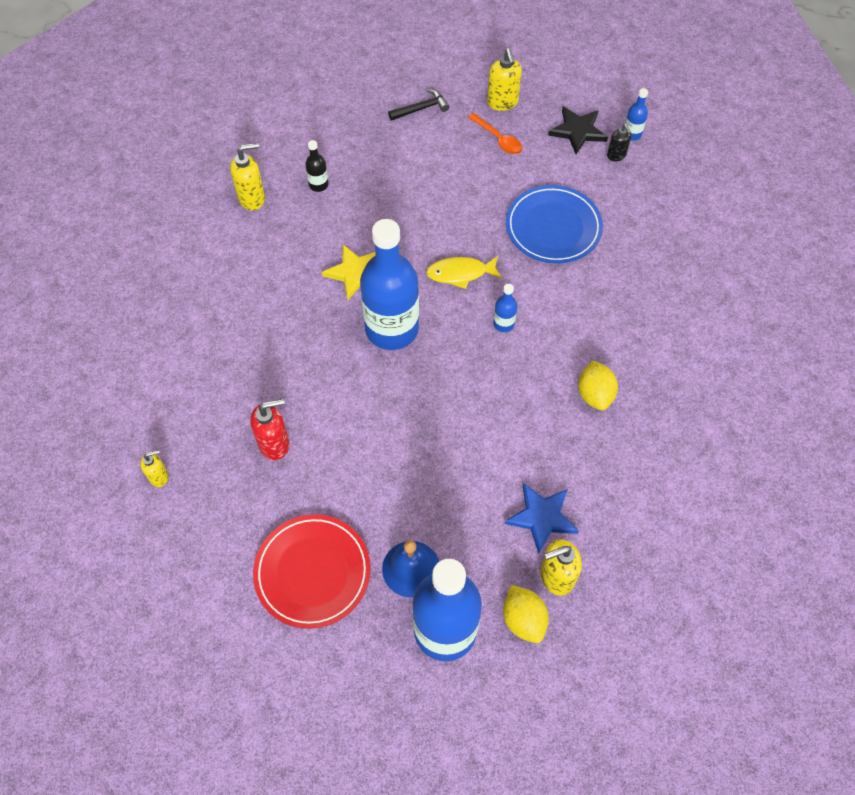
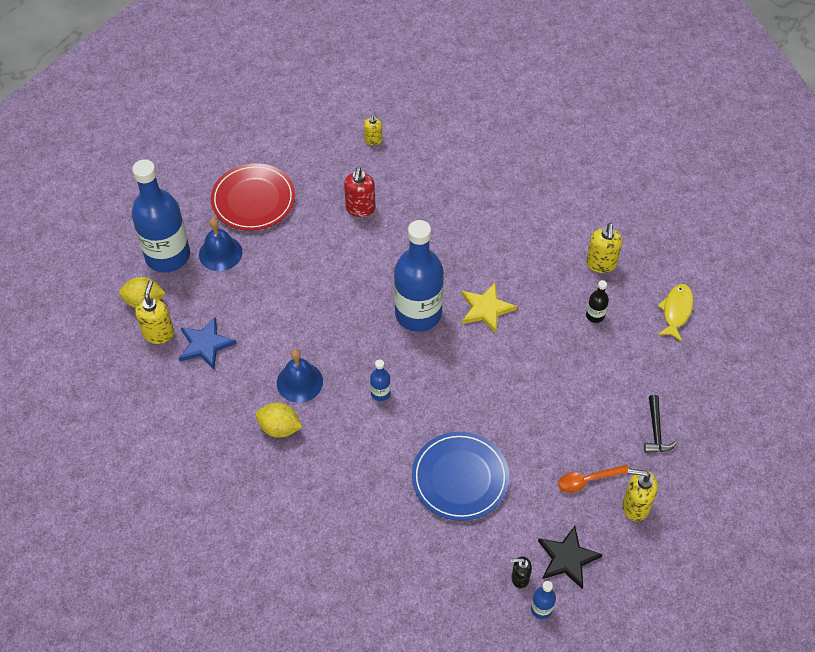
camera: 115 degrees right, 5 degrees down
yellow fish [426,256,502,289] -> yellow fish moved to [658,284,694,341]
none -> blue bell [277,349,323,403]

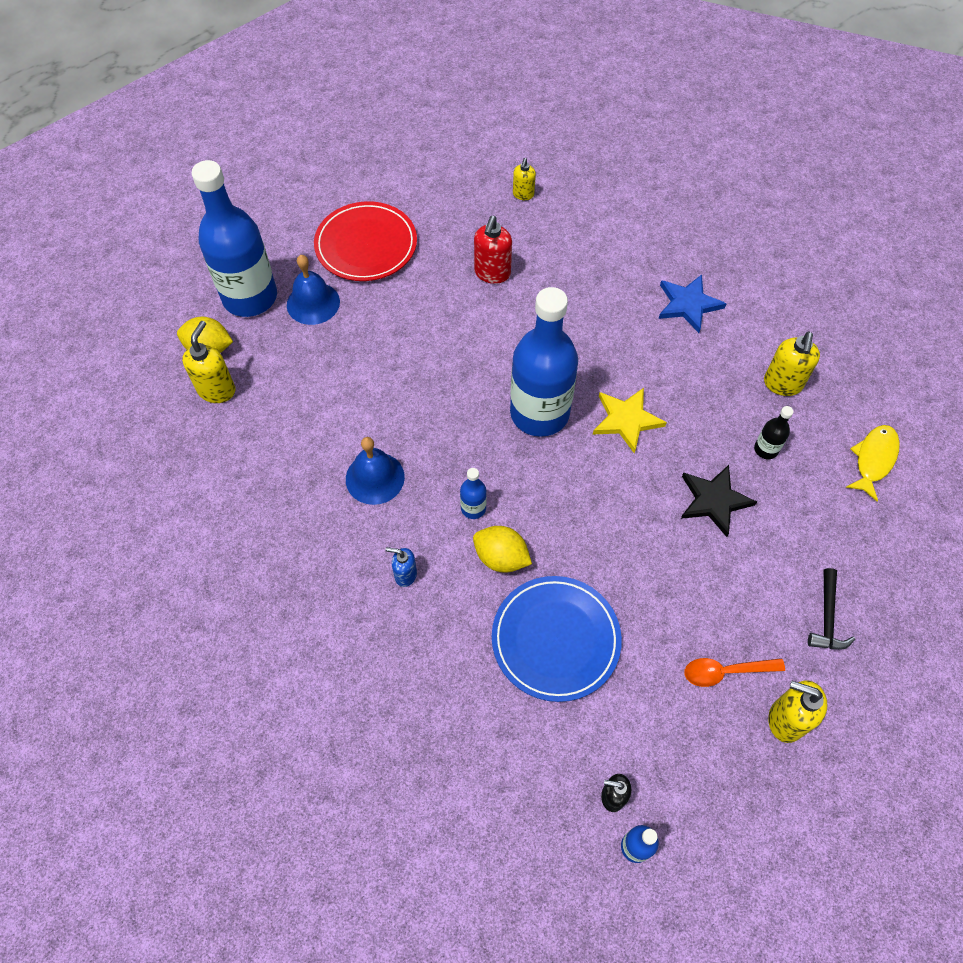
camera: 10 degrees right, 5 degrees up
blue star [179,317,237,369] -> blue star moved to [658,274,726,333]
yellow lemon [255,403,302,438] -> yellow lemon moved to [473,526,532,573]
black star [538,526,603,589] -> black star moved to [681,465,757,537]
none -> blue soap dispenser [385,547,417,587]

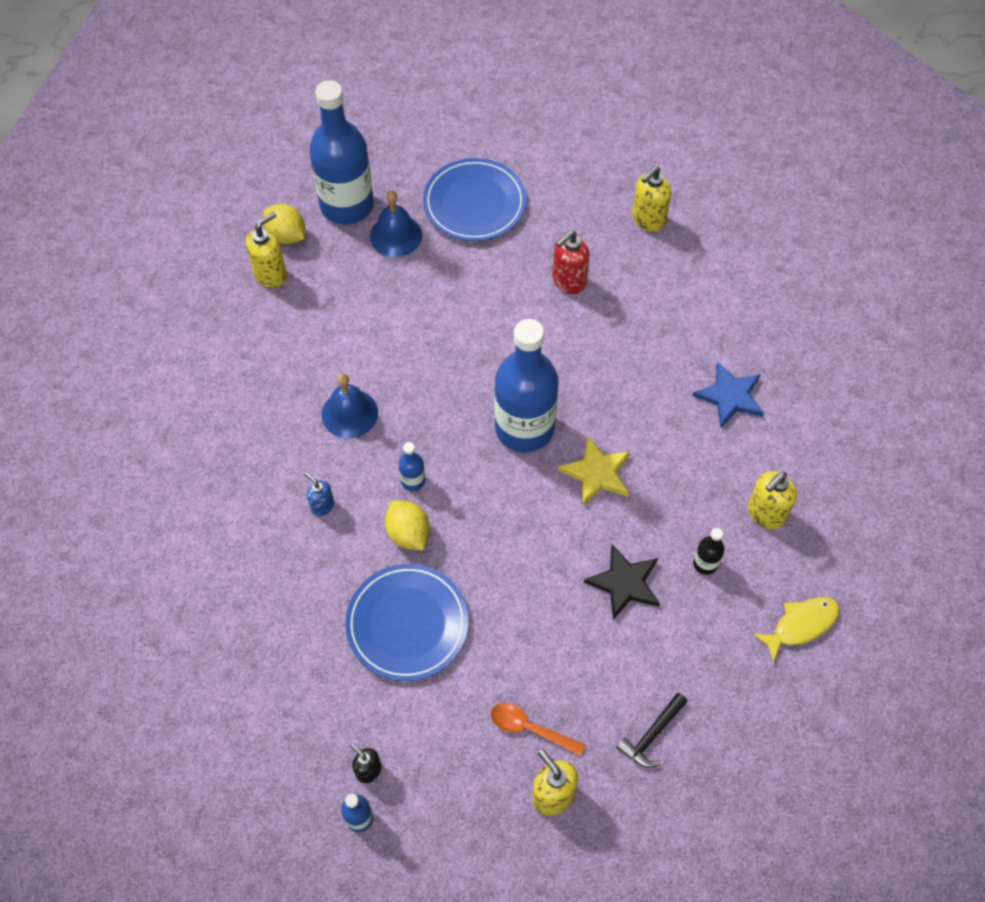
camera: 30 degrees right, 0 degrees up
red plate [314,201,417,281] -> blue plate [423,158,526,241]
yellow soap dispenser [513,158,536,200] -> yellow soap dispenser [632,166,671,232], size x1.61

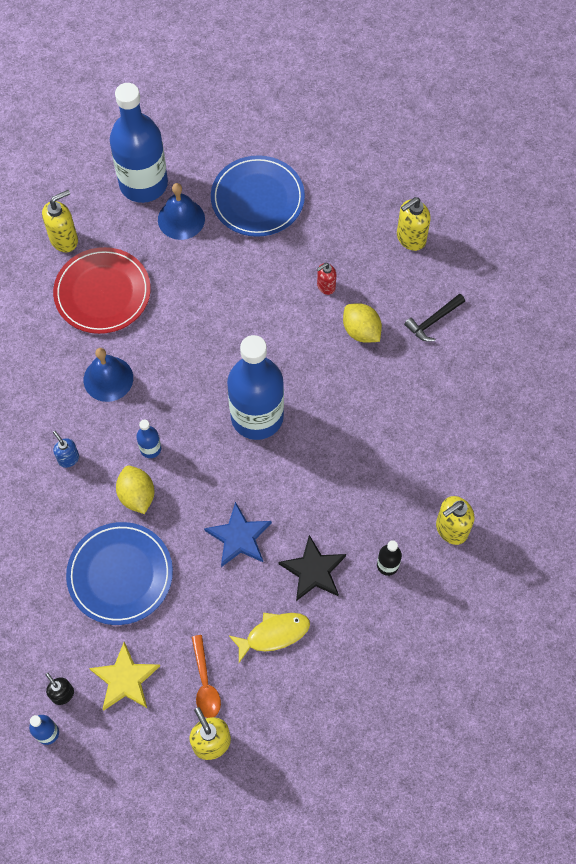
camera: 10 degrees right, 5 degrees up
yellow lemon [263,204,305,244] -> yellow lemon moved to [343,303,382,343]
orange spoon [490,703,585,756] -> orange spoon turned 135 degrees counterclockwise [191,635,221,718]
red soap dispenser [552,230,590,294] -> red soap dispenser [317,263,336,295], size x0.62
yellow star [558,436,630,506] -> yellow star moved to [89,642,160,711]
black hammer [616,693,688,768] -> black hammer moved to [404,294,465,342]
blue star [692,362,764,428] -> blue star moved to [204,502,272,567]
yellow fish [753,597,840,662] -> yellow fish moved to [229,613,310,663]
none -> red plate [53,247,151,334]

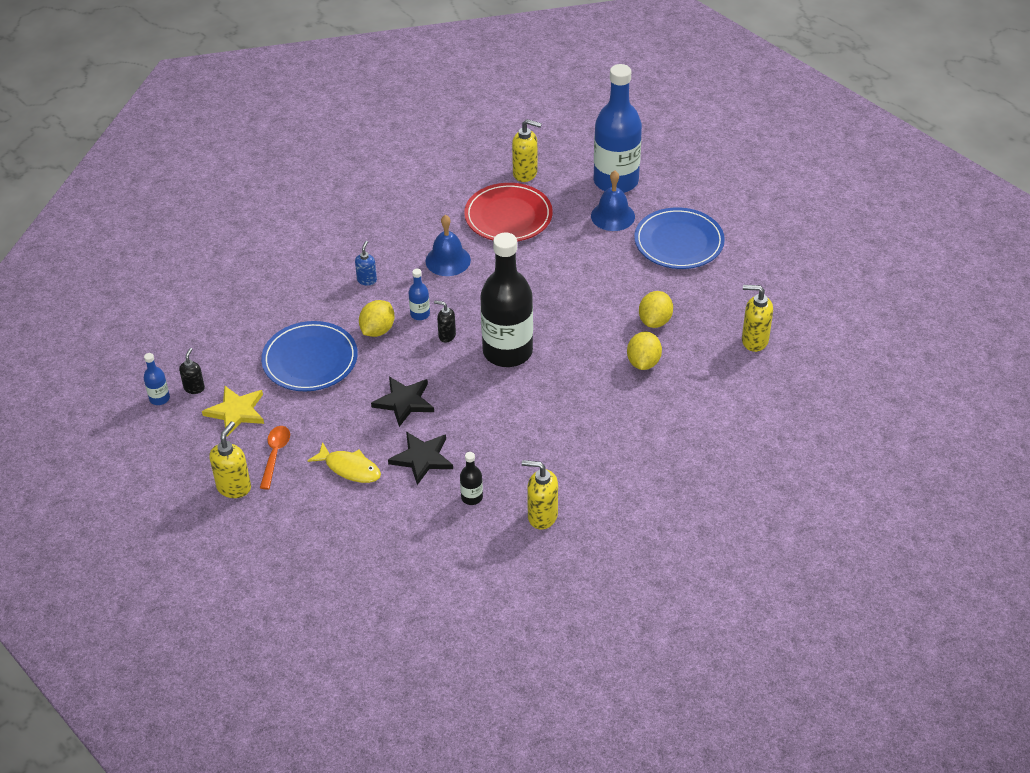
camera: 50 degrees right, 20 degrees down
orange spoon [191,635,221,718] -> orange spoon turned 150 degrees clockwise [260,426,290,489]
blue star [204,502,272,567] -> black star [371,377,434,427]
blue bottle [227,335,284,440] -> black bottle [480,232,533,367]
red soap dispenser [317,263,336,295] -> yellow lemon [639,291,673,328]
black hammer [404,294,465,342] -> none
none -> black soap dispenser [434,301,456,343]

